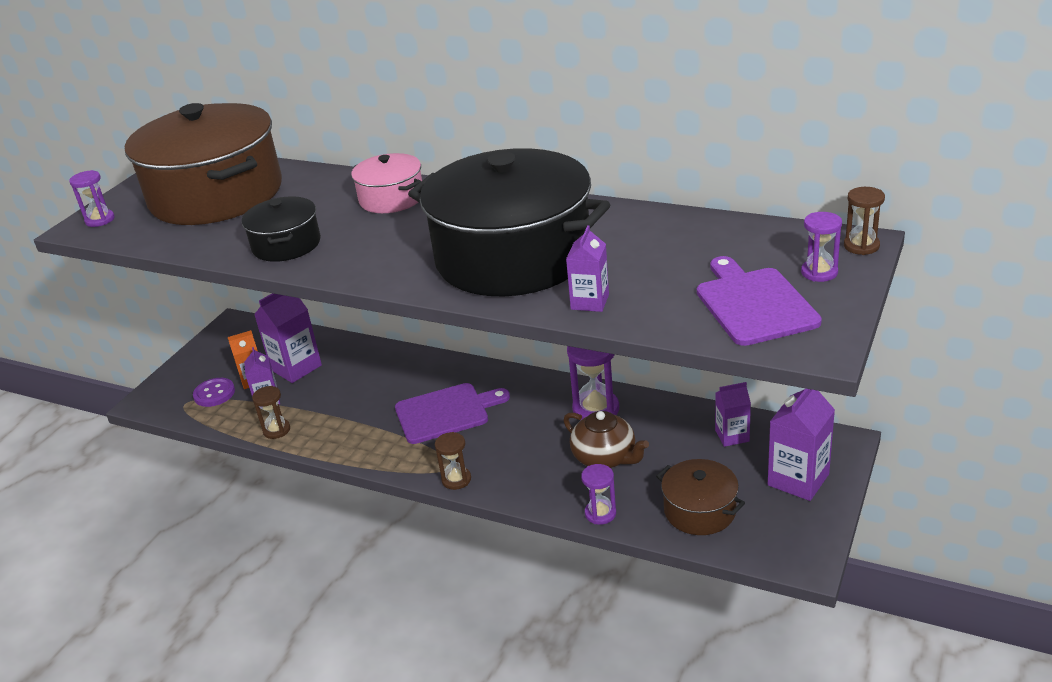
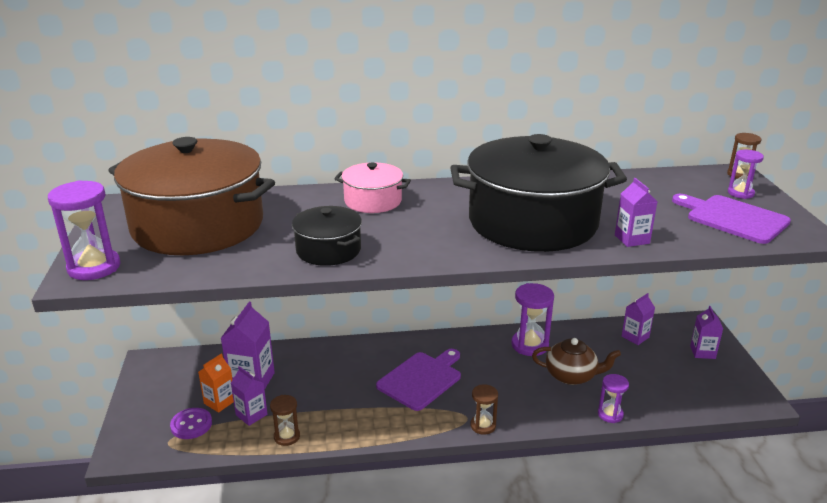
camera: 35 degrees left, 5 degrees down
purple hourglass [69,170,115,227] -> purple hourglass [48,180,120,280], size x1.67
brown pot [656,459,745,535] -> none
purple carton [768,389,835,501] -> purple carton [690,306,723,359], size x0.62

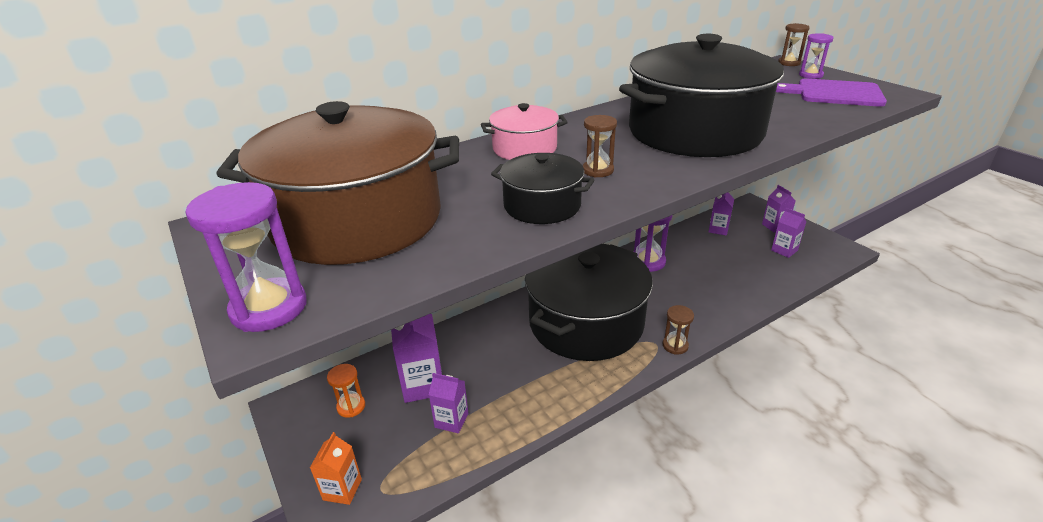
camera: 25 degrees left, 5 degrees up
purple button [170,408,212,439] -> none
orange carton [198,354,234,413] -> orange carton moved to [310,432,362,505]
brown hourglass [270,395,300,446] -> brown hourglass moved to [583,115,617,178]
purple cutting board [376,349,461,411] -> black pot [525,244,653,361]
brown teapot [532,338,621,385] -> none
purple hourglass [598,374,629,423] -> none
purple carton [615,178,657,247] -> purple carton moved to [771,208,806,258]
none -> orange hourglass [327,364,365,418]

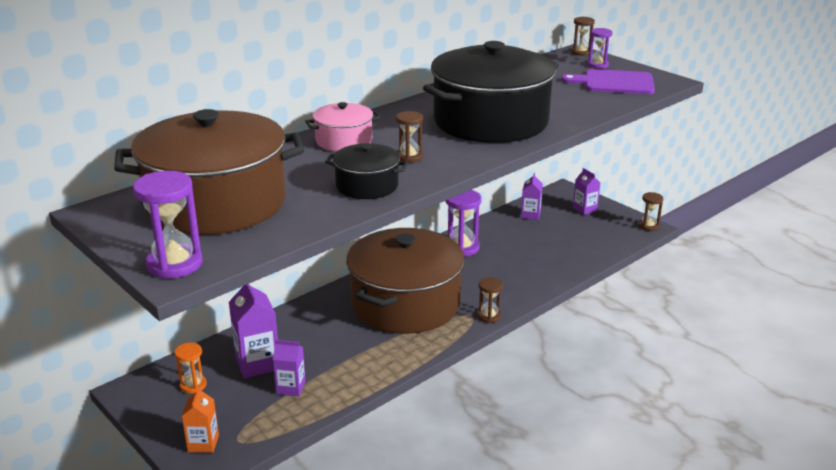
camera: 10 degrees left, 5 degrees down
black pot [525,244,653,361] -> brown pot [346,228,465,334]
purple carton [771,208,806,258] -> none
none -> brown hourglass [639,192,663,231]

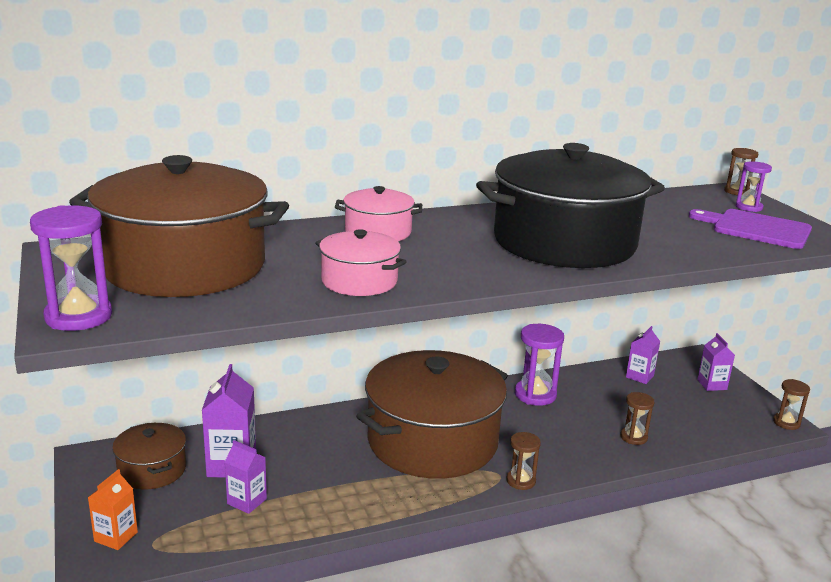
camera: 20 degrees right, 5 degrees down
orange hourglass [174,342,207,394] -> brown pot [112,423,186,489]
black pot [325,143,408,199] -> pink pot [315,229,407,296]
brown hourglass [396,111,423,163] -> brown hourglass moved to [620,392,655,445]

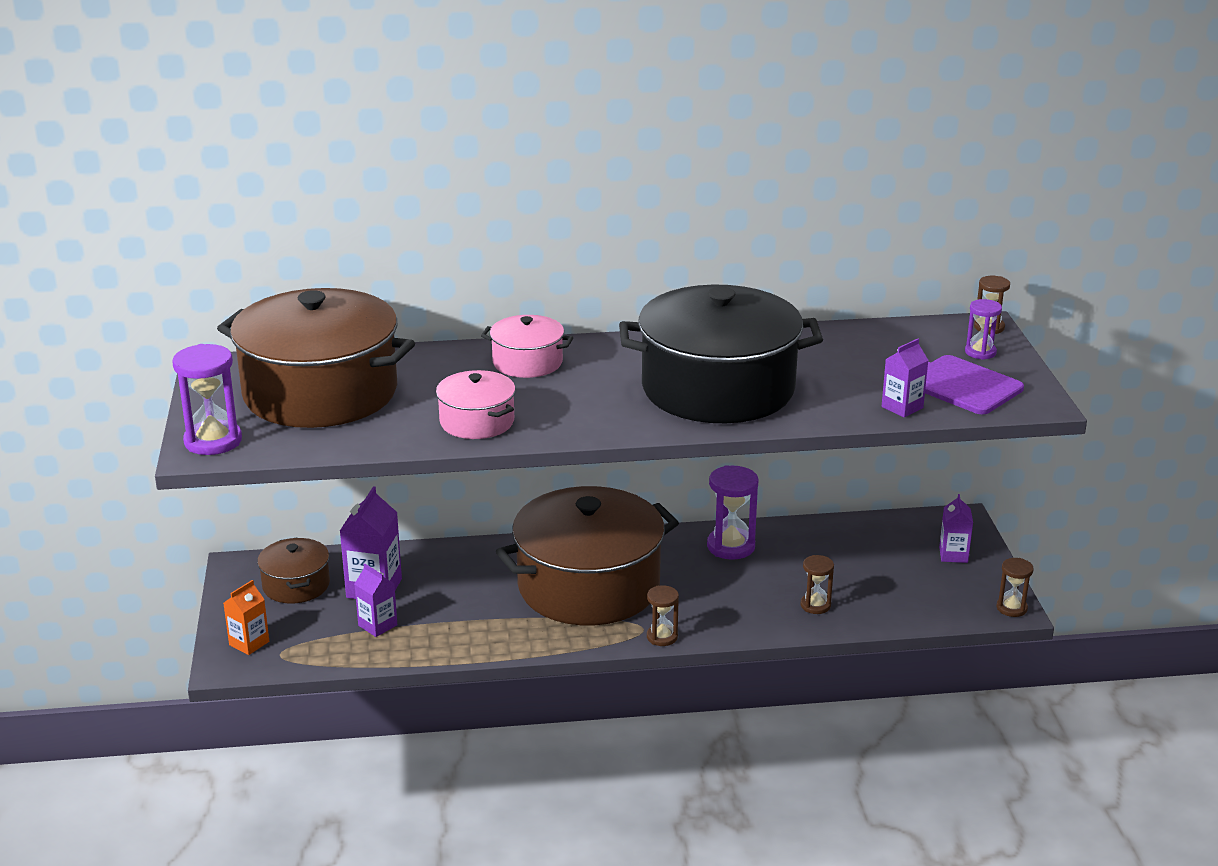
camera: 15 degrees right, 5 degrees up
purple carton [626,326,660,384] -> purple carton moved to [882,338,929,418]

